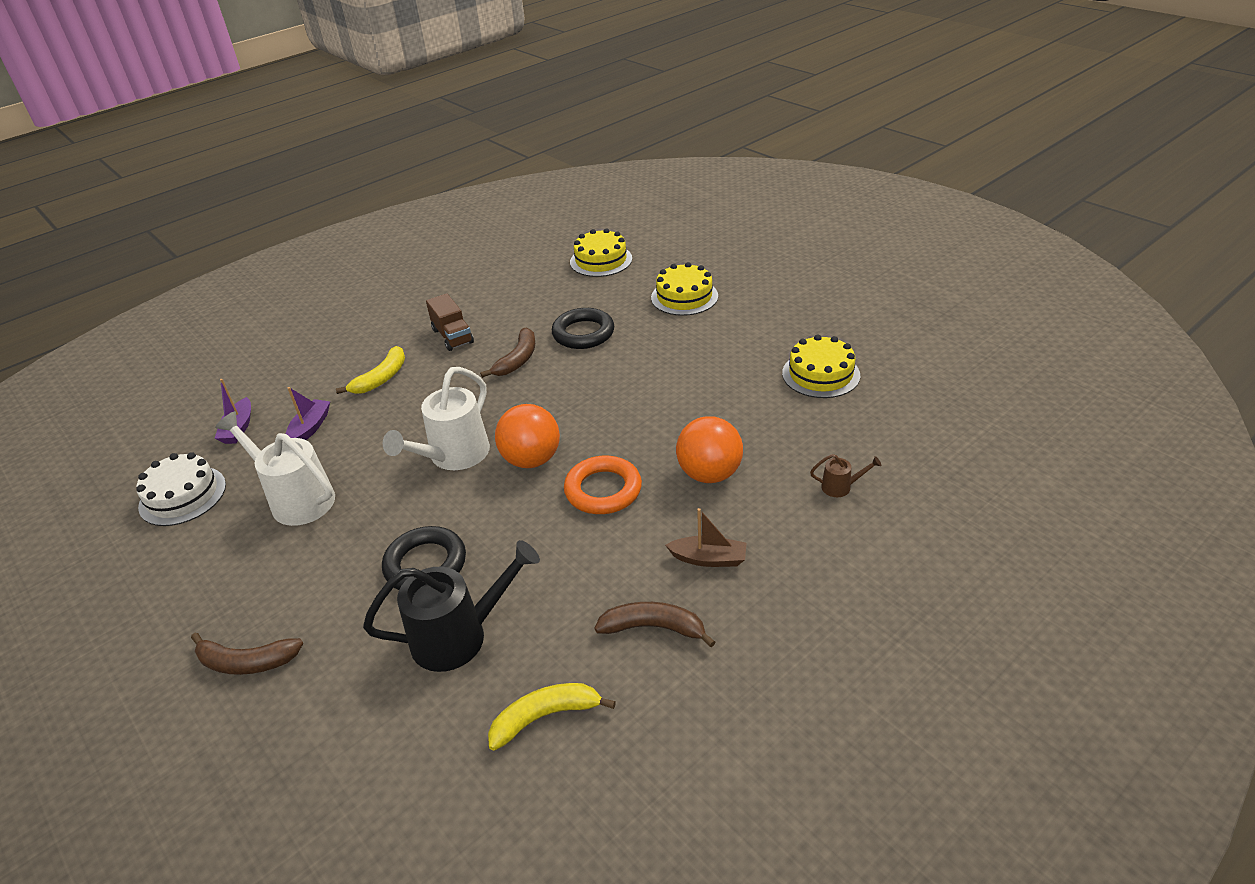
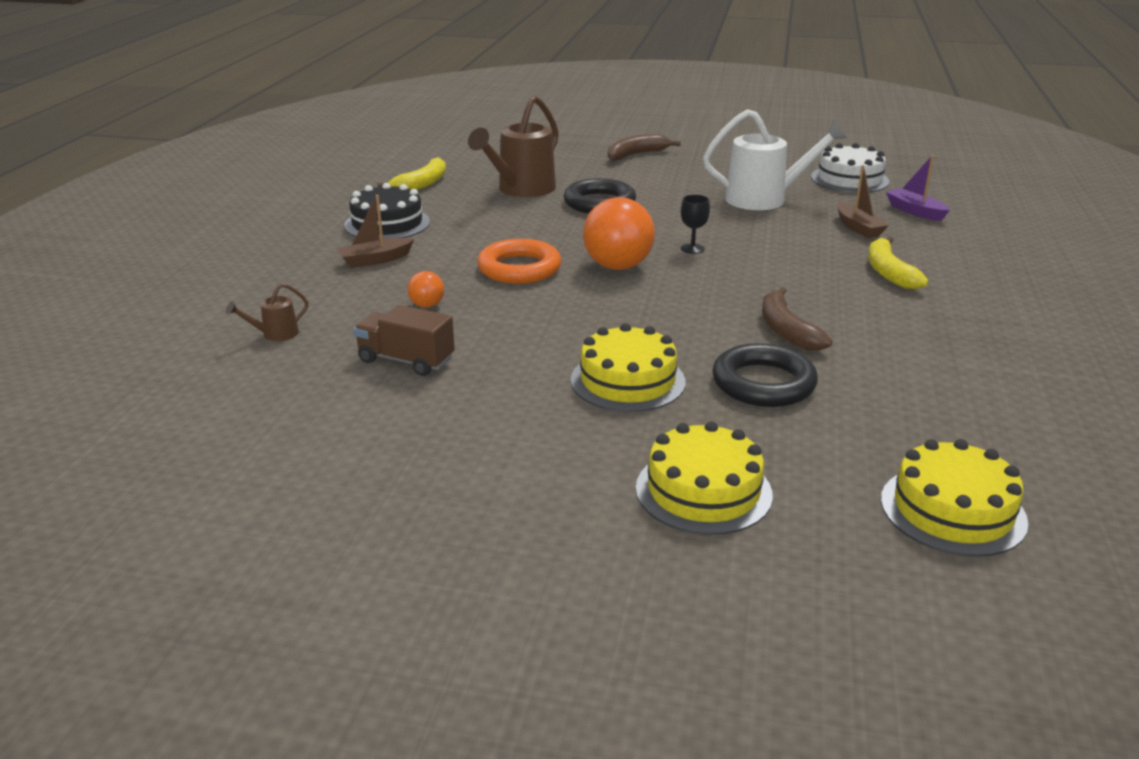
camera: 140 degrees right, 10 degrees down
purple boat [286,387,330,440] -> brown boat [837,165,889,238]
black watering can [363,540,540,672] -> brown watering can [468,96,559,197]
white watering can [383,367,490,470] -> black goblet [681,195,710,254]
brown truck [426,293,474,351] -> brown truck moved to [354,305,455,376]
brown banana [594,602,715,647] -> black cake [344,183,430,239]
orange ball [676,416,743,483] -> orange ball [408,271,444,308], size x0.47
yellow cake [782,335,860,398] -> yellow cake moved to [571,323,686,412]

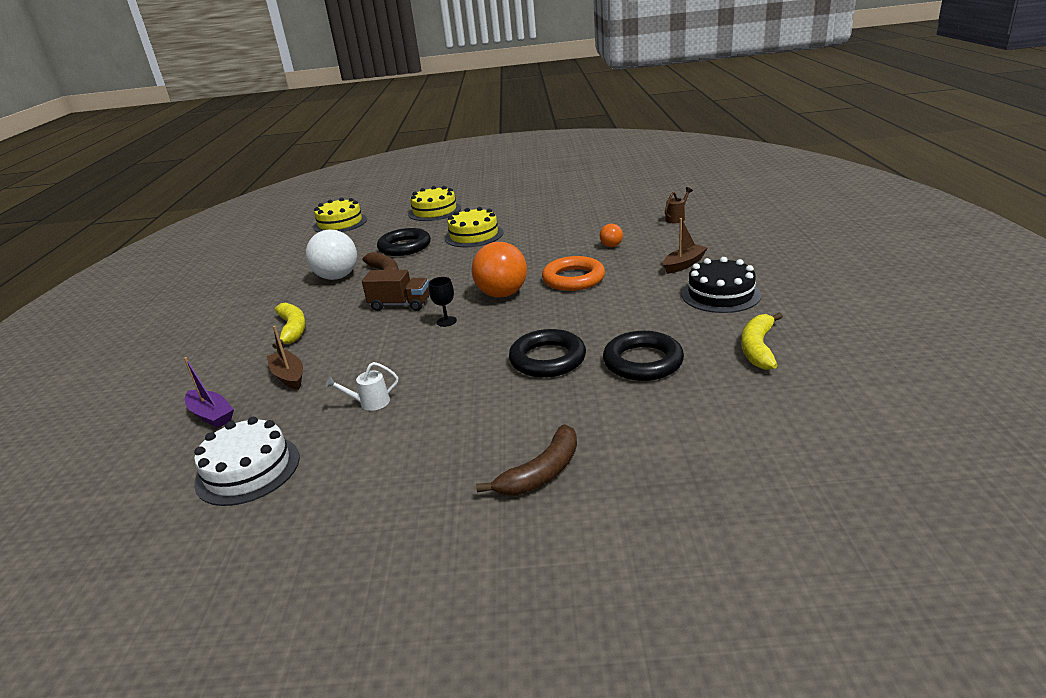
camera: 170 degrees right, 0 degrees up
brown truck [354,305,455,376] -> brown truck moved to [362,270,429,311]
brown watering can [468,96,559,197] -> black ring [603,331,684,381]
white watering can [703,109,847,210] -> white watering can [326,362,398,411], size x0.44
none -> white ball [306,230,357,280]

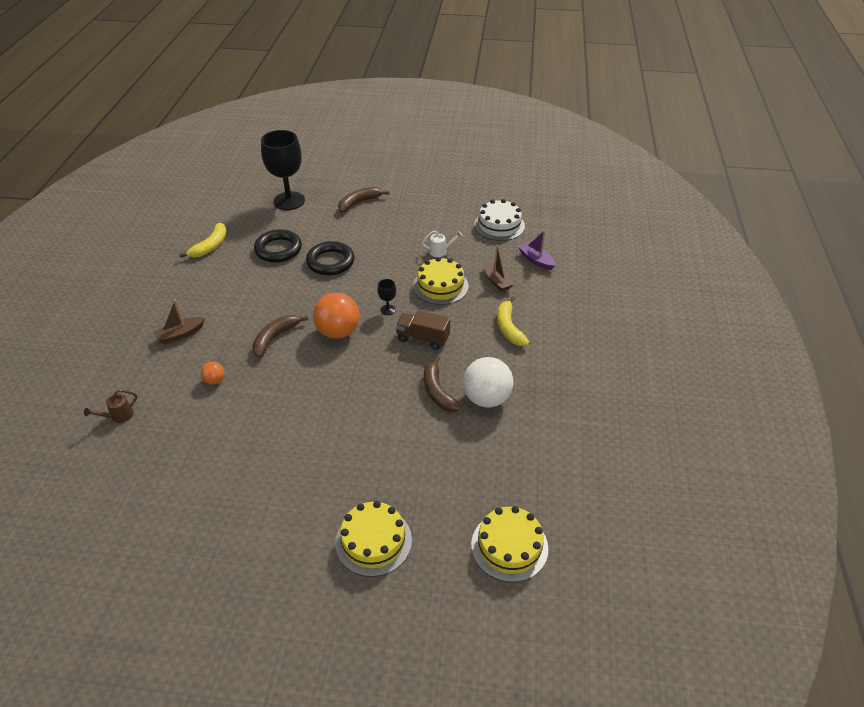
camera: 175 degrees left, 15 degrees up
black ring [377,228,431,256] -> none
yellow cake [445,207,504,247] -> yellow cake moved to [413,257,469,305]
orange ring [542,256,605,291] -> brown banana [252,315,308,358]
black cake [682,257,761,313] -> none
none -> black goblet [261,130,305,210]

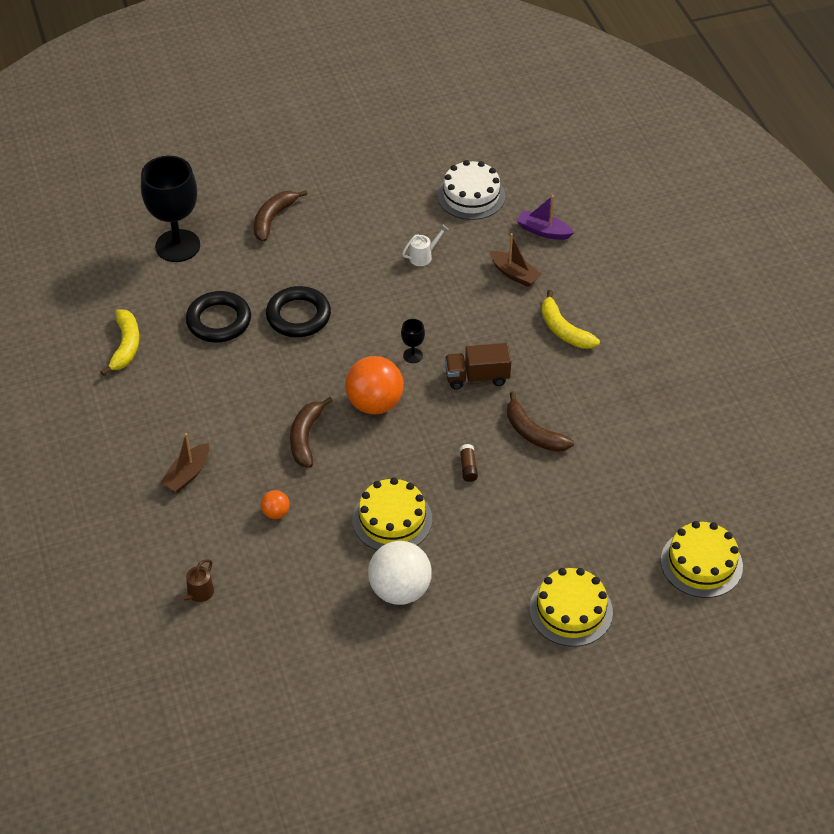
camera: 25 degrees left, 5 degrees up
yellow cake [413,257,469,305] -> yellow cake moved to [352,477,432,550]
white ball [463,357,513,408] -> white ball moved to [368,541,432,605]
none -> brown glue stick [459,444,478,482]

